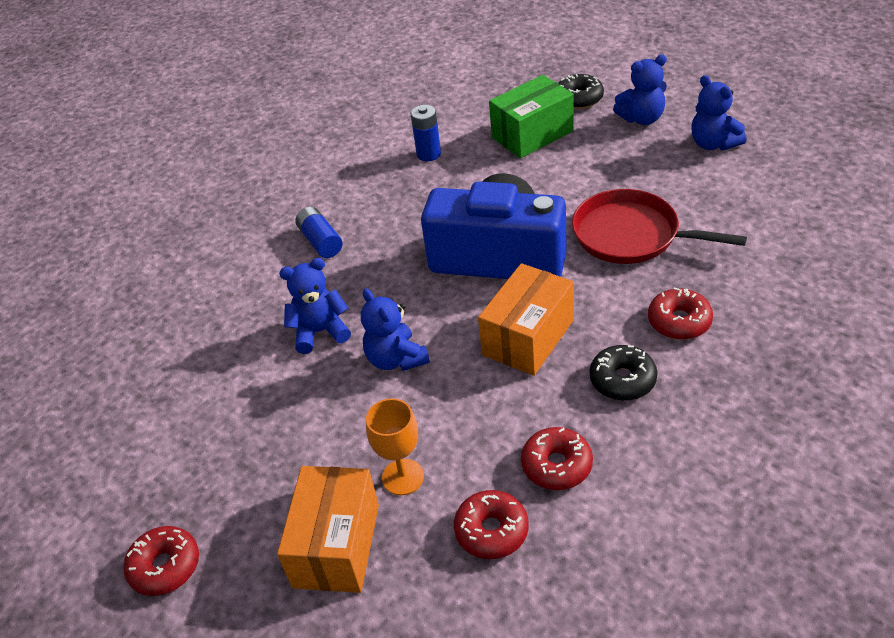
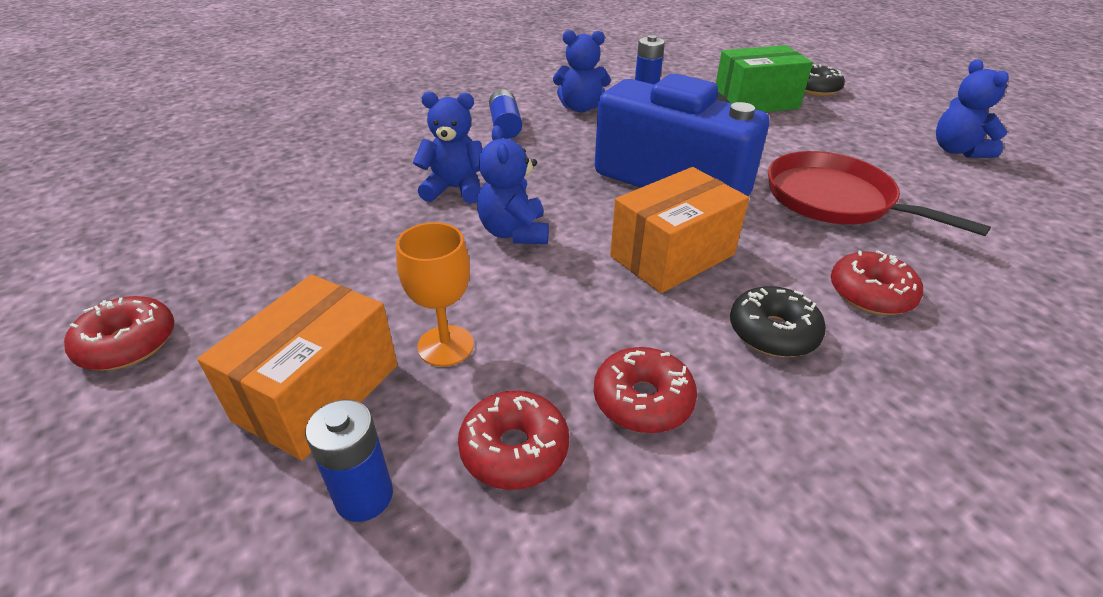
camera: 15 degrees right, 5 degrees down
blue teddy bear [613,55,667,125] -> blue teddy bear moved to [553,30,611,112]
none -> blue battery [305,400,393,522]

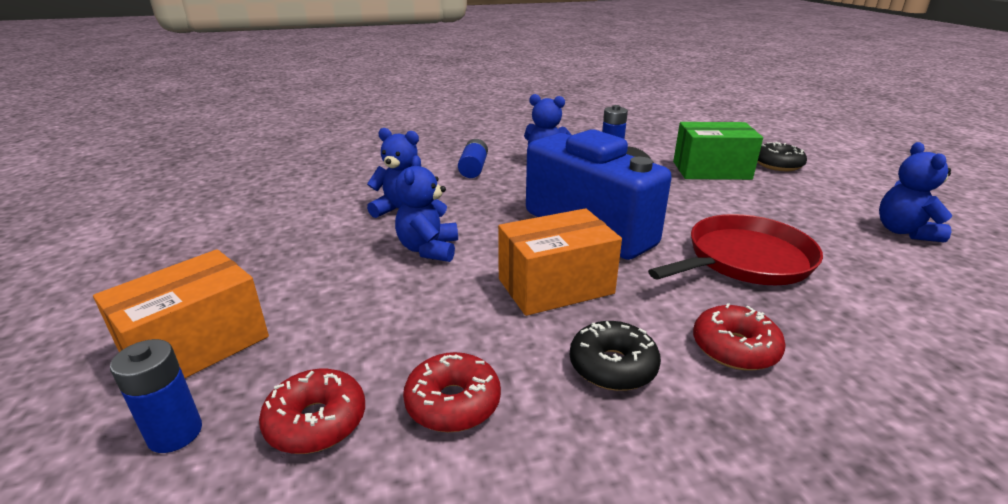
camera: 15 degrees right, 10 degrees down
red donut [64,296,174,371] -> none
orange goblet [396,222,474,367] -> none
red pan [768,151,991,236] -> red pan turned 90 degrees clockwise [648,214,823,285]

